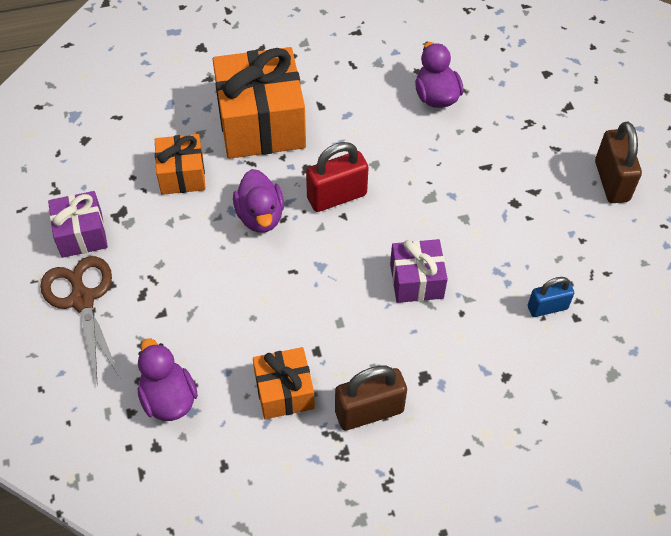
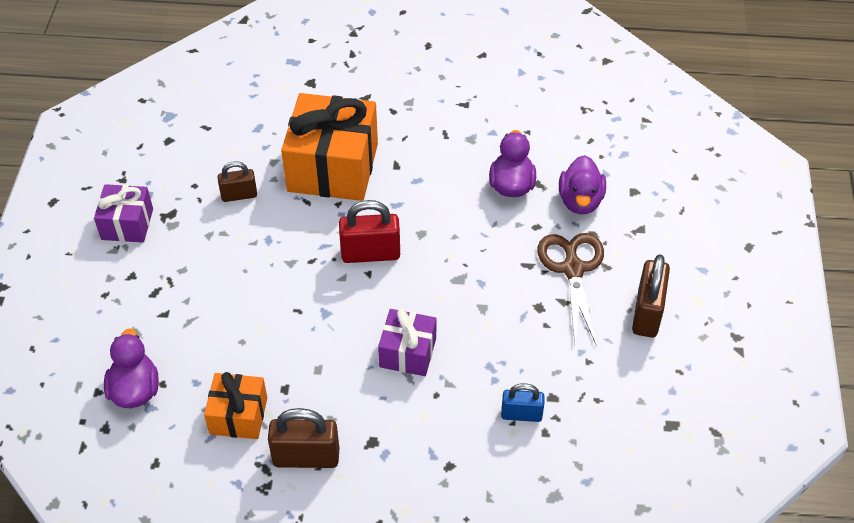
camera: 20 degrees right, 5 degrees down
brown scissors [40,256,120,386] -> brown scissors moved to [538,233,604,346]
orange gift [155,134,206,195] -> brown padlock [218,161,257,202]
purple duck [233,169,284,233] -> purple duck moved to [559,155,606,214]

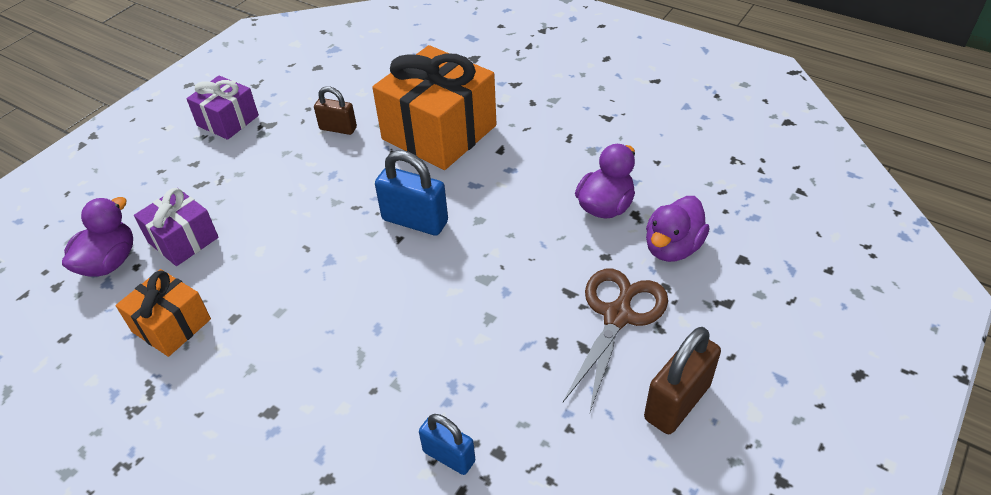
camera: 30 degrees right, 5 degrees down
brown padlock [268,408,339,468] -> none
red padlock [339,200,400,263] -> blue padlock [375,150,448,236]
purple gift [378,309,436,376] -> purple gift moved to [134,188,219,266]

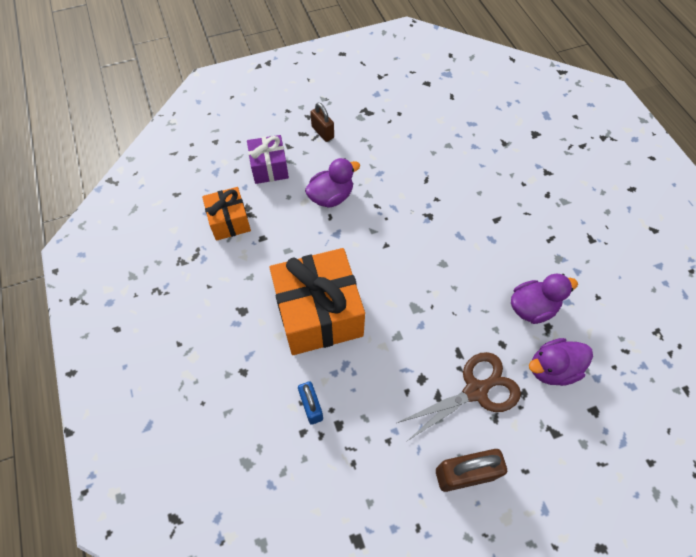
camera: 35 degrees right, 15 degrees up
purple duck [62,197,133,277] -> purple duck moved to [305,158,360,208]
purple gift [186,76,259,140] -> none
brown padlock [314,86,357,135] -> brown padlock moved to [310,103,334,142]
orange gift [372,45,497,170] -> orange gift moved to [270,248,365,355]
blue padlock [375,150,448,236] -> none

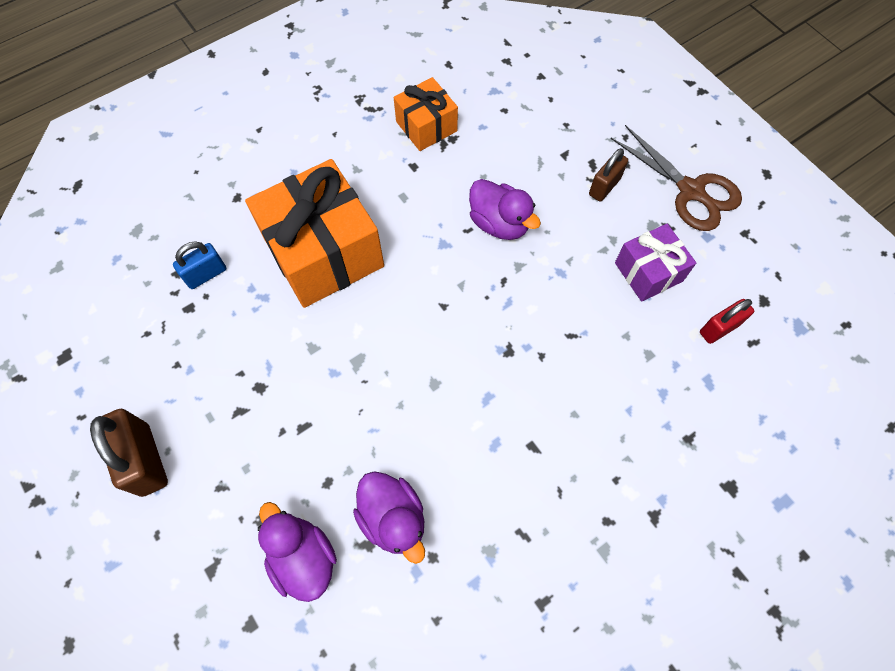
camera: 75 degrees right, 5 degrees up
purple gift [247,135,289,184] -> purple gift moved to [615,224,696,302]
brown scissors [397,352,521,442] -> brown scissors moved to [611,125,742,231]
none -> red padlock [700,299,754,344]

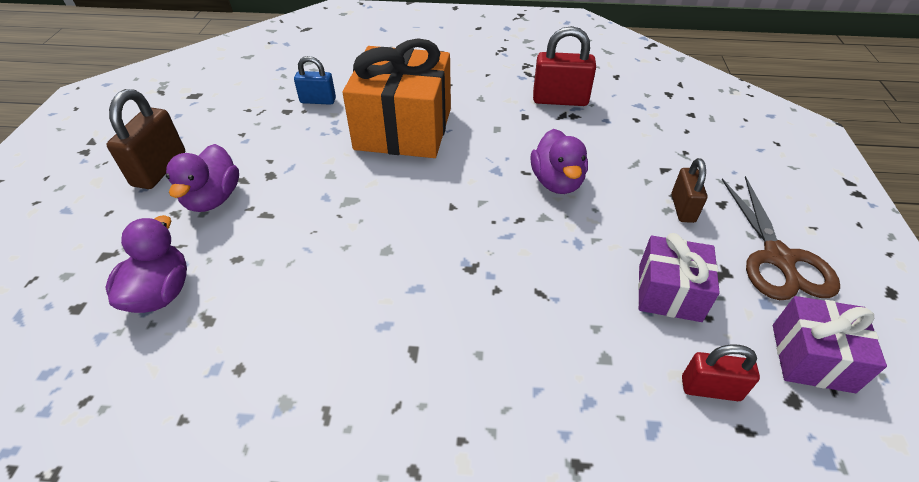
camera: 40 degrees right, 20 degrees down
purple duck [353,471,425,564] -> purple duck moved to [166,144,239,212]
orange gift [394,77,458,151] -> red padlock [533,26,596,106]
brown padlock [589,148,628,202] -> brown padlock turned 75 degrees counterclockwise [671,158,707,223]
none -> purple gift [773,296,887,393]

